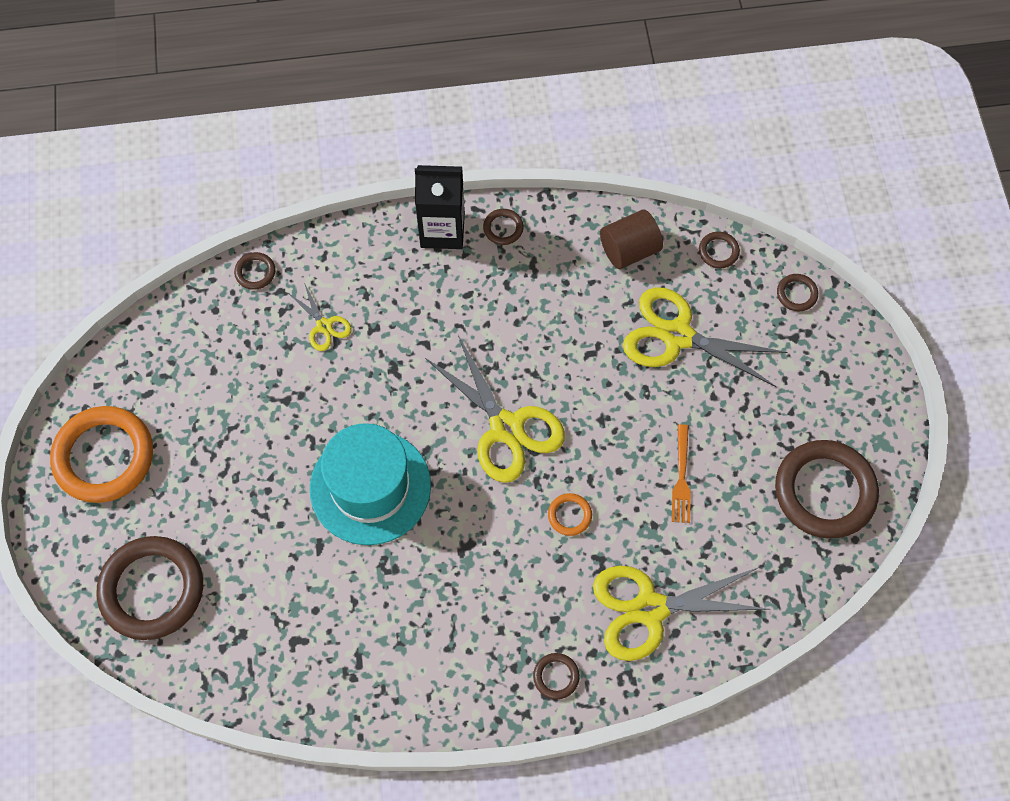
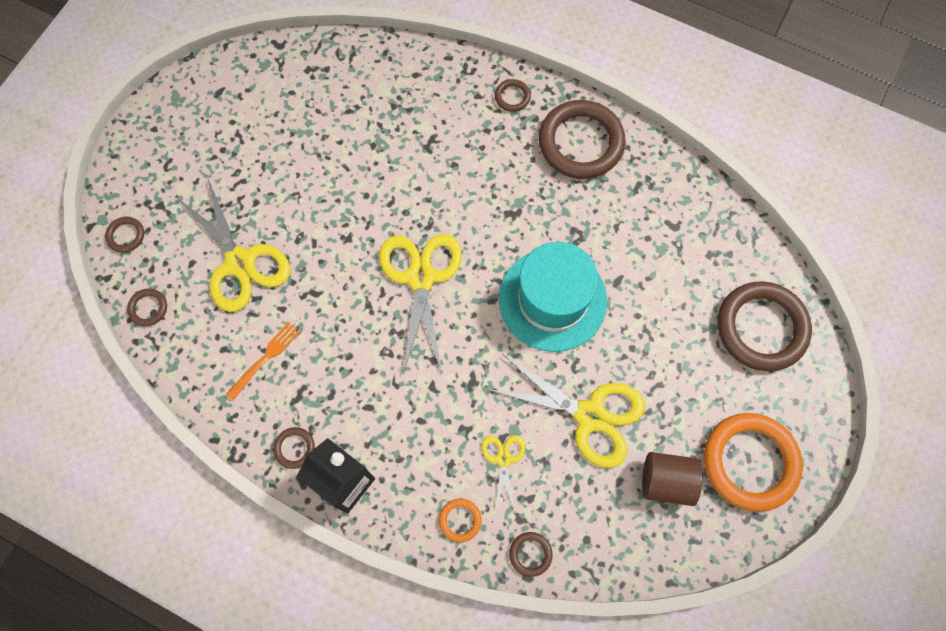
camera: 145 degrees left, 5 degrees up
orange ring [548,493,592,536] -> orange ring moved to [439,499,482,542]
yellow scissors [593,566,770,661] -> yellow scissors moved to [486,354,645,468]
brown cylinder [600,209,663,269] -> brown cylinder moved to [642,452,703,506]
orange fork [672,424,691,523] -> orange fork moved to [226,322,300,400]
brown ring [775,440,879,539] -> brown ring moved to [539,100,625,179]

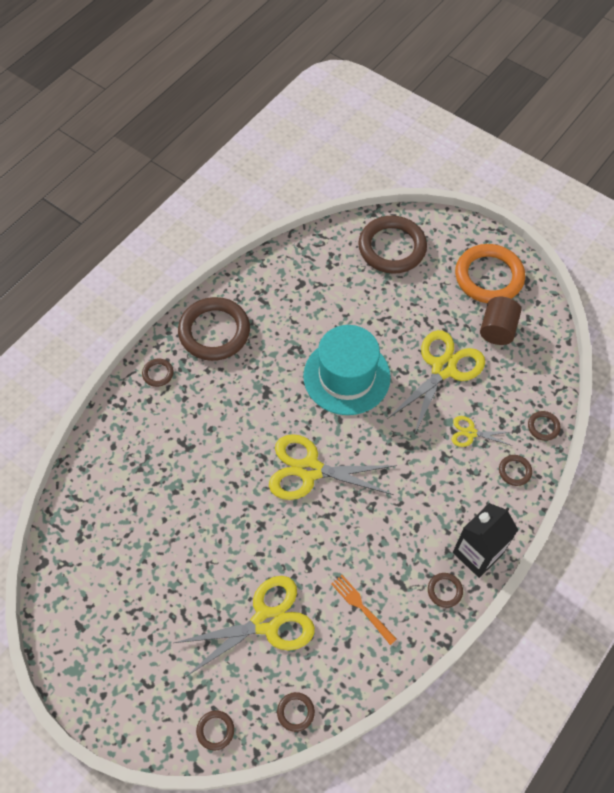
camera: 80 degrees left, 10 degrees down
orange ring [439,499,482,542] -> brown ring [499,455,532,486]

